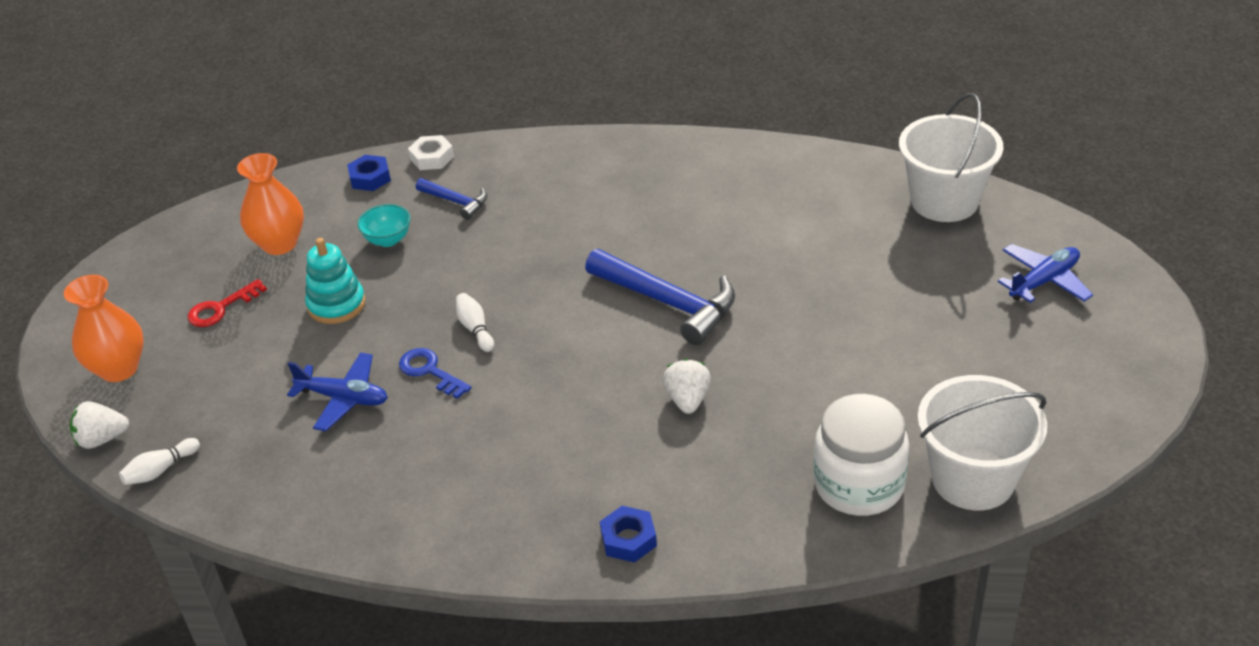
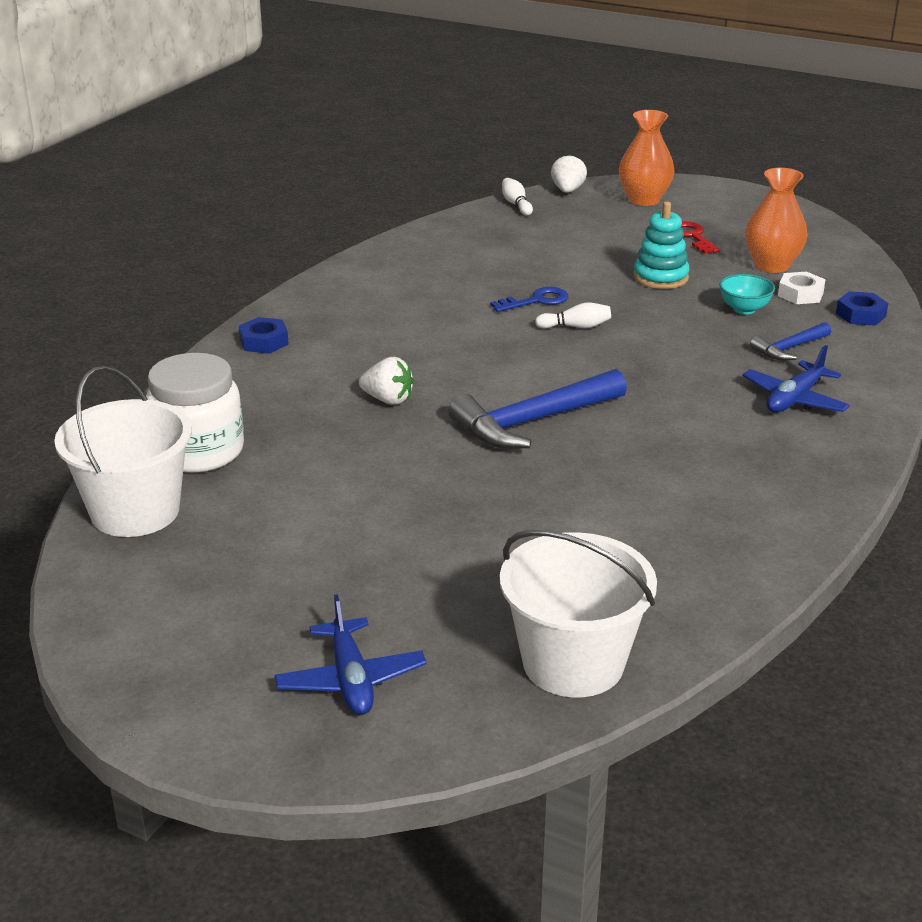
camera: 110 degrees right, 10 degrees down
blue plane [287,352,388,431] -> blue plane moved to [743,345,850,412]
white nut [408,135,454,170] -> white nut moved to [778,272,826,304]

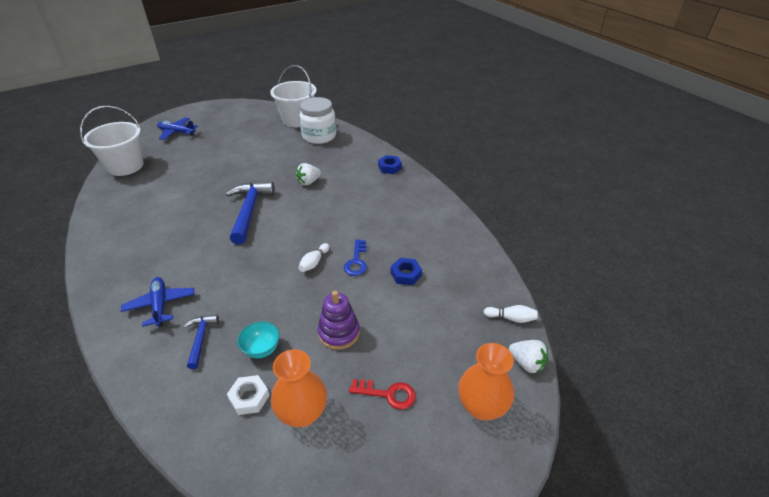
camera: 120 degrees right, 10 degrees up
turquoise stacking toy [633,201,690,289] -> purple stacking toy [318,291,360,350]
blue nut [836,291,888,326] -> blue nut moved to [391,258,422,285]

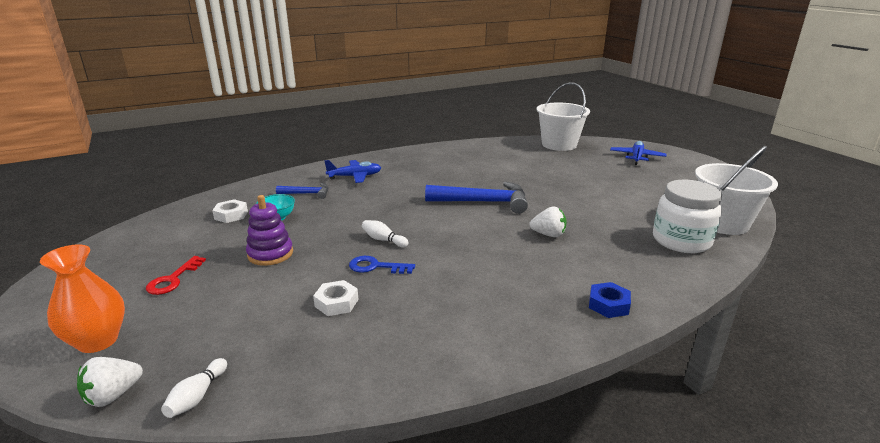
camera: 95 degrees right, 15 degrees down
orange vase [271,349,327,427] -> none
white strawberry [296,163,321,185] -> white strawberry turned 135 degrees clockwise [529,206,567,237]
blue nut [391,258,422,285] -> white nut [313,280,359,316]

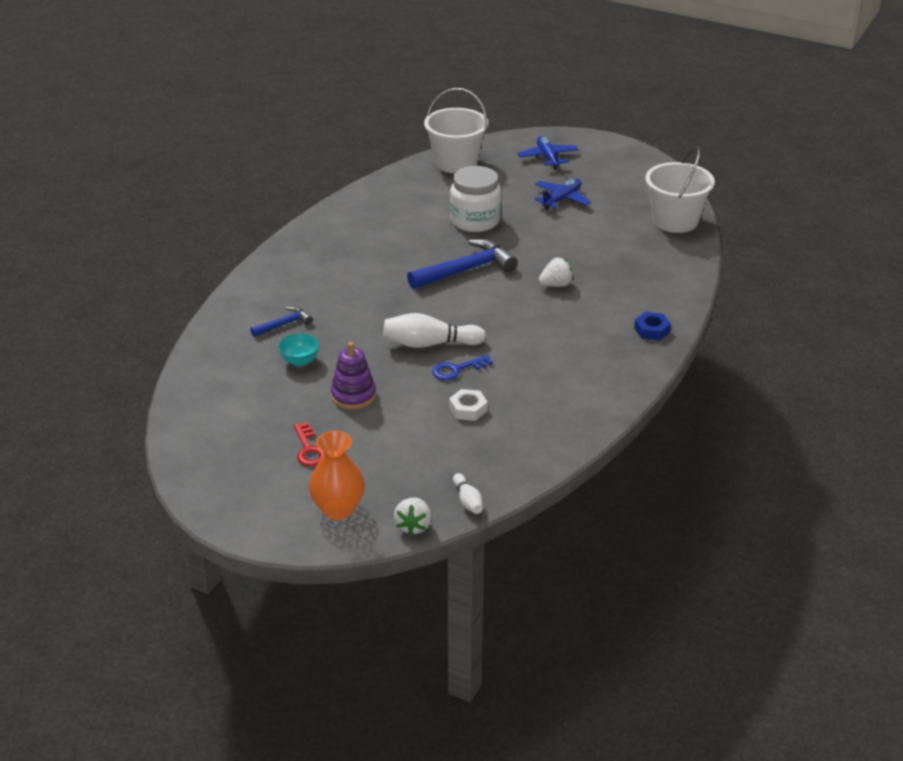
camera: 35 degrees left, 10 degrees up
white nut [212,199,248,223] -> none
blue plane [324,160,381,183] -> blue plane moved to [534,179,592,210]
white bowling pin [362,220,409,247] -> white bowling pin [383,313,486,348], size x1.86
white jar [653,180,722,253] -> white jar moved to [450,166,501,232]

